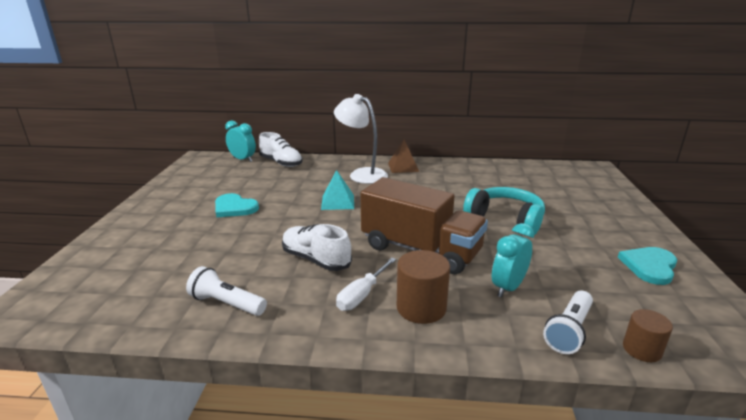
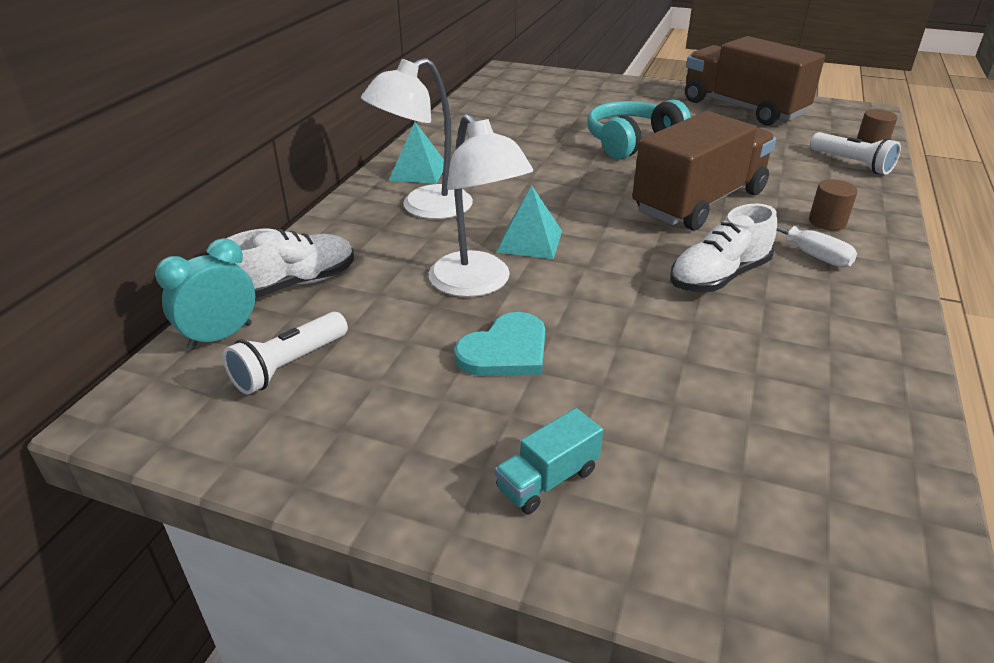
camera: 75 degrees left, 10 degrees up
white flashlight [186,266,267,316] -> white flashlight moved to [223,312,348,395]
brown pyramid [388,140,419,173] -> turquoise pyramid [389,122,444,184]
brown cylinder [397,250,450,324] -> brown cylinder [809,180,858,230], size x0.63
turquoise clock [492,223,534,298] -> none
turquoise heart [618,247,677,285] -> brown truck [685,36,825,125]
none -> white lamp [429,113,533,297]
none -> turquoise truck [495,408,603,514]

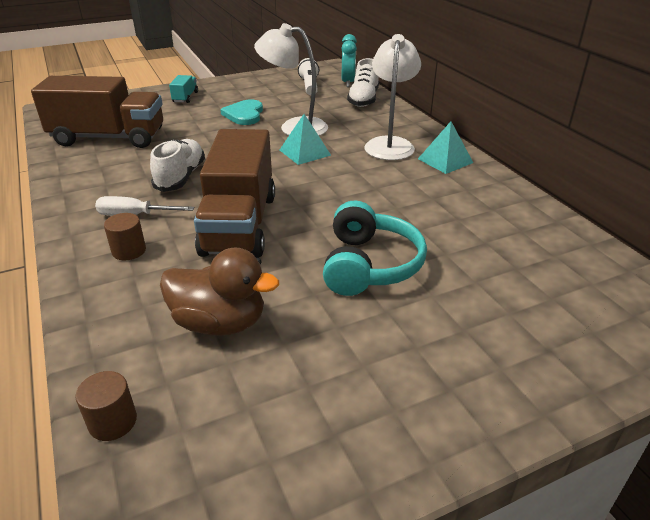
camera: 135 degrees right, 0 degrees up
brown truck [685,36,825,125] -> brown truck moved to [31,76,163,148]
white flashlight [810,132,901,175] -> none
none -> brown duck [160,248,279,336]

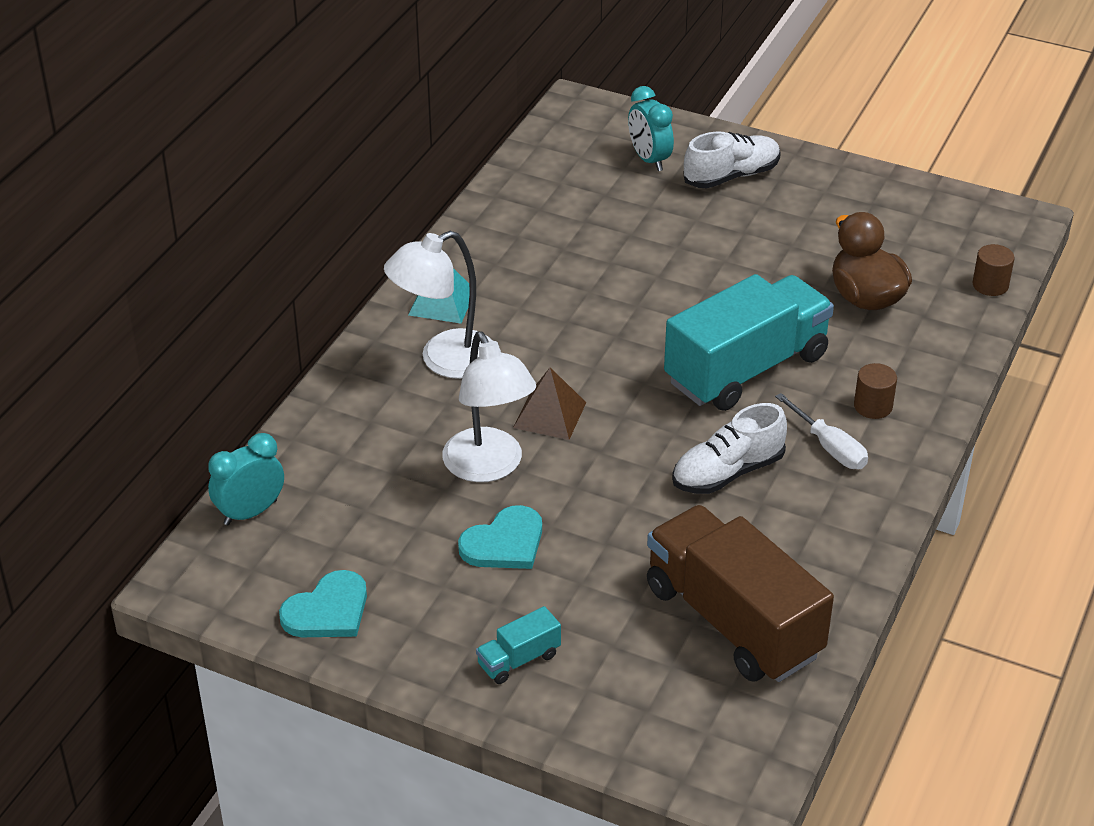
camera: 130 degrees left, 5 degrees up
brown truck [194,129,275,258] -> turquoise truck [664,274,834,411]
turquoise pyramid [280,114,331,165] -> brown pyramid [513,368,586,440]
white flashlight [298,58,319,95] -> none
turquoise headphones [323,201,427,296] -> none
white shoe [347,58,379,107] -> white shoe moved to [684,131,781,188]
none -> turquoise heart [279,570,367,637]
none -> turquoise clock [628,86,674,171]

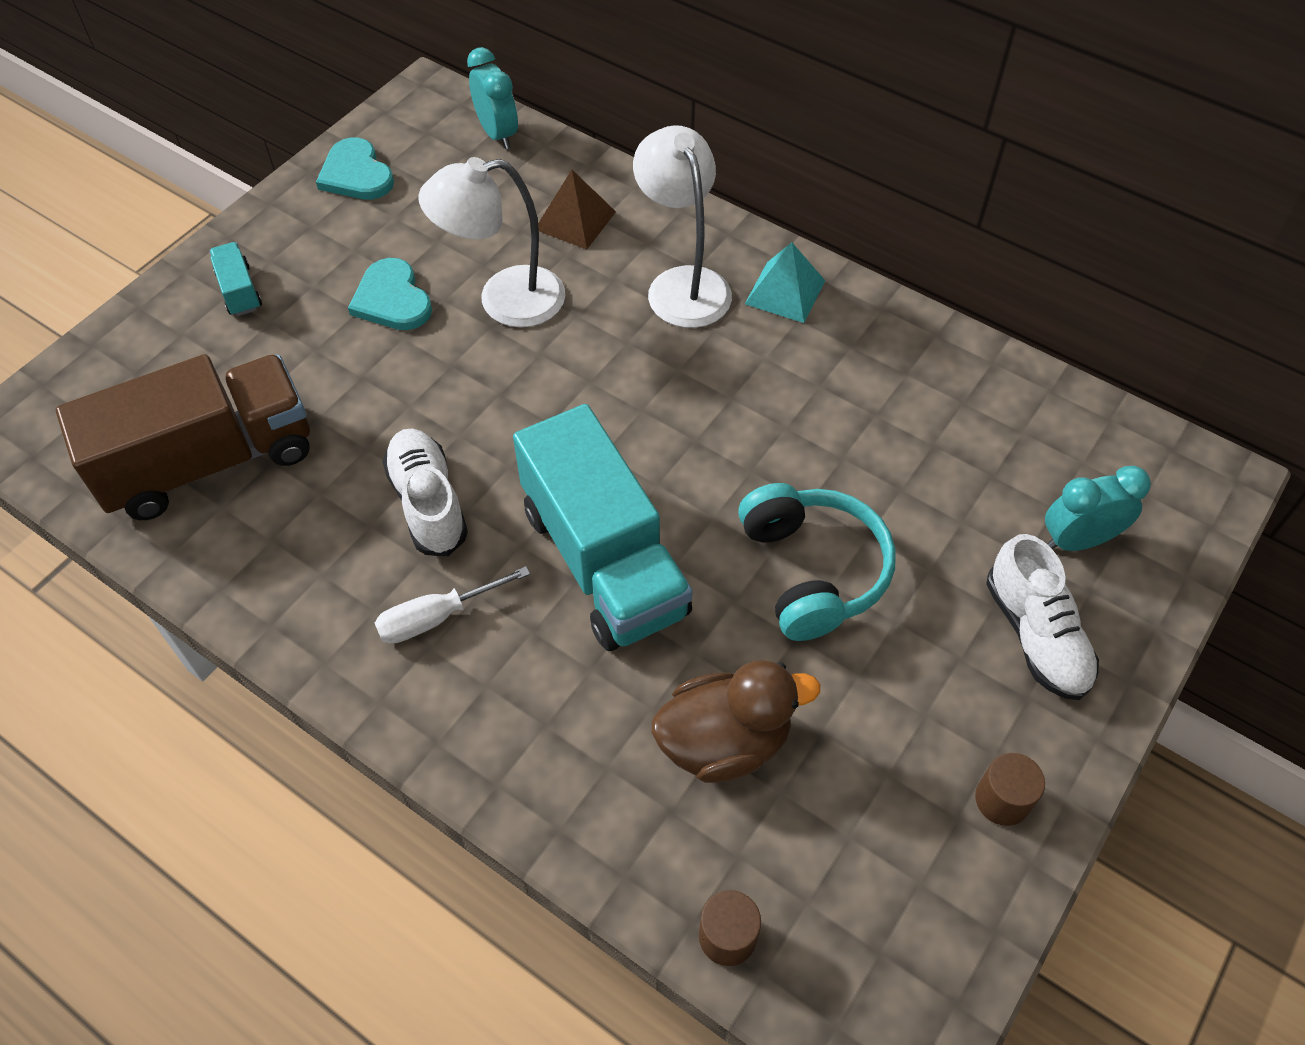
camera: 100 degrees right, 15 degrees up
brown pyramid [513,368,586,440] -> brown pyramid moved to [538,170,616,249]
brown cylinder [854,363,897,419] -> brown cylinder moved to [975,753,1045,826]
none -> turquoise headphones [738,483,896,641]

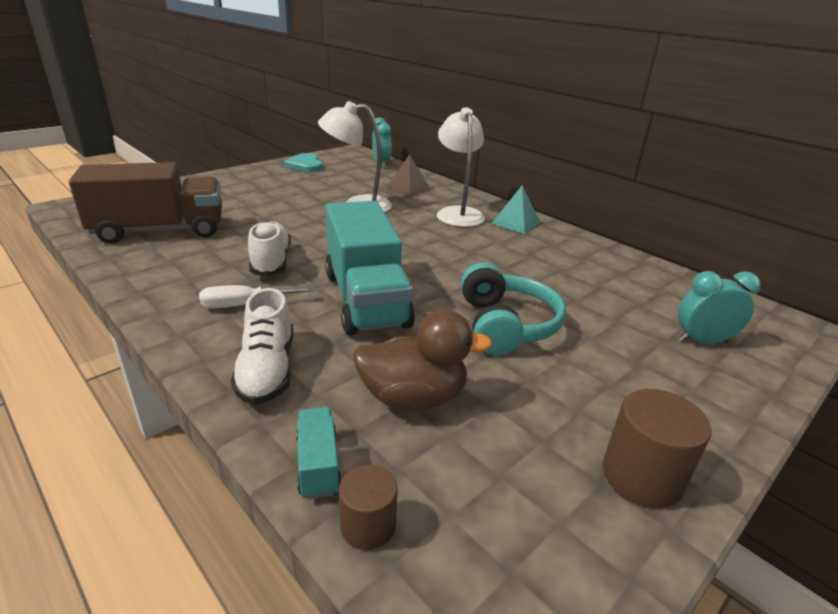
camera: 10 degrees right, 25 degrees down
turquoise truck [209,242,262,316] -> turquoise truck moved to [296,407,342,499]
turquoise heart [348,258,432,330] -> none
brown cylinder [975,753,1045,826] -> brown cylinder [603,389,711,508], size x1.60
white shoe [986,534,1099,700] -> white shoe moved to [231,288,293,405]

